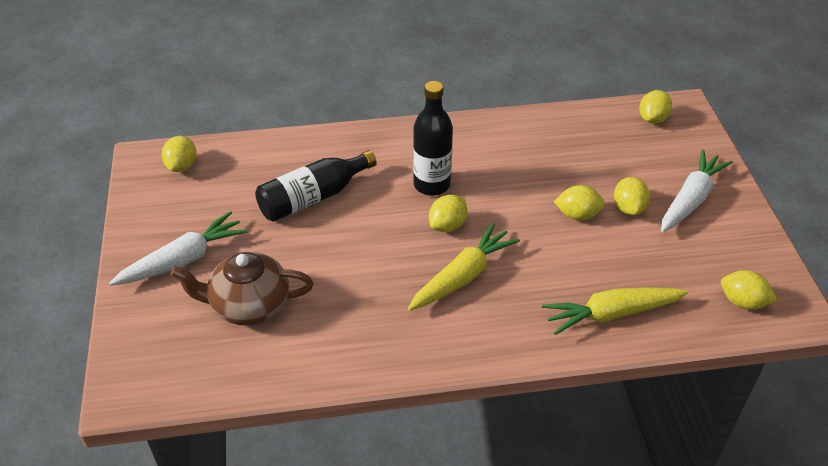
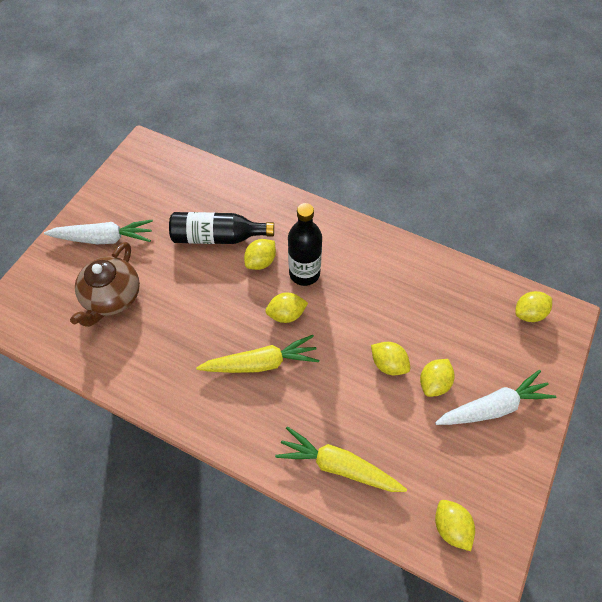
camera: 35 degrees right, 15 degrees up
yellow lemon [162,136,196,172] -> yellow lemon moved to [244,239,276,270]
brown teapot [171,252,313,326] -> brown teapot turned 105 degrees counterclockwise [70,242,140,327]

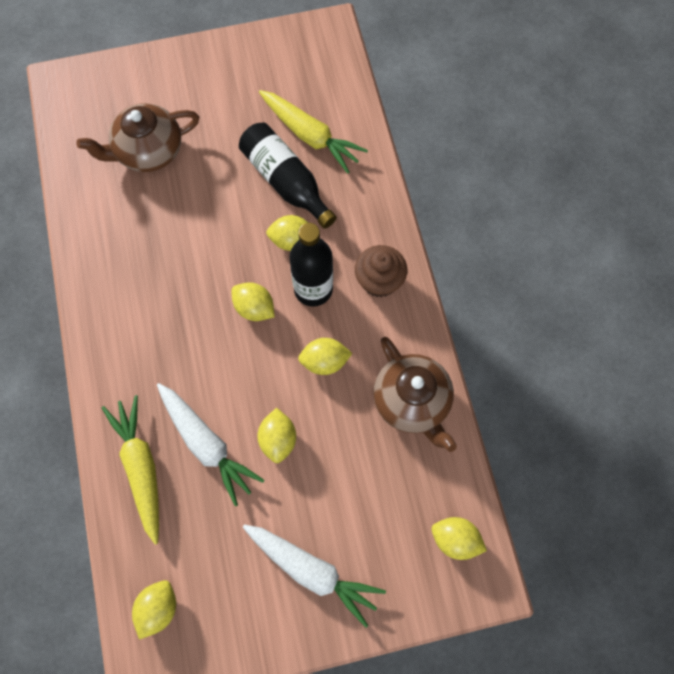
camera: 50 degrees right, 10 degrees up
white carrot [44,220,153,244] -> white carrot moved to [157,383,264,506]
yellow carrot [196,335,319,373] -> yellow carrot moved to [259,90,368,174]
yellow lemon [420,359,454,397] -> yellow lemon moved to [298,338,353,375]
none -> brown cupcake [355,245,407,297]
none -> brown teapot [373,337,457,452]

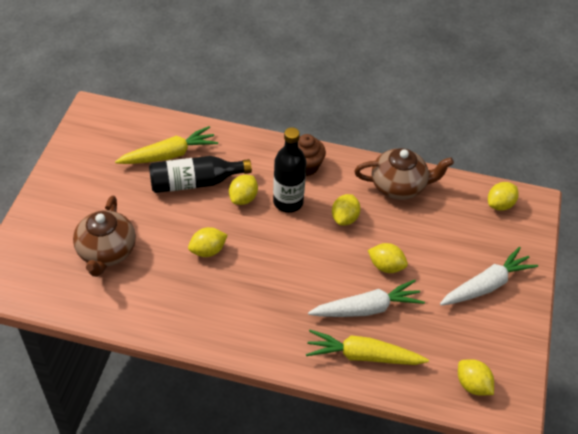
camera: 65 degrees left, 20 degrees down
yellow lemon [232,282,275,321] -> yellow lemon moved to [188,227,228,257]

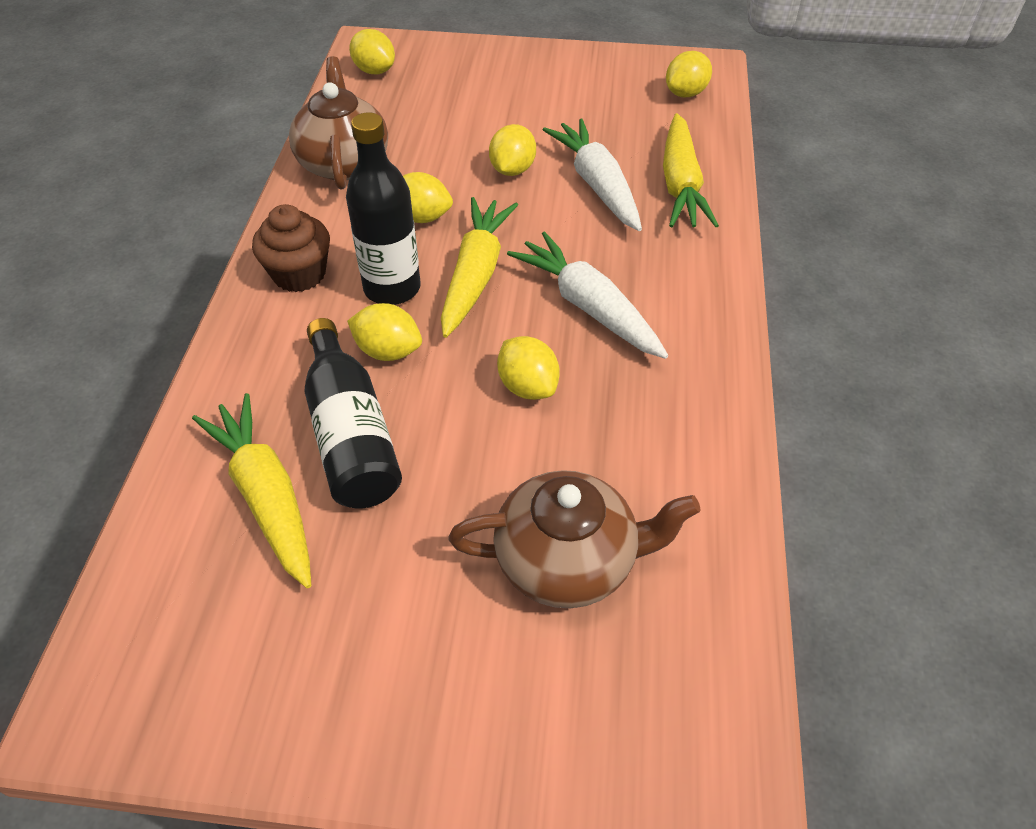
camera: 95 degrees left, 0 degrees up
white carrot [440,247,538,306] -> white carrot moved to [507,231,668,359]
none -> yellow carrot [441,197,518,338]

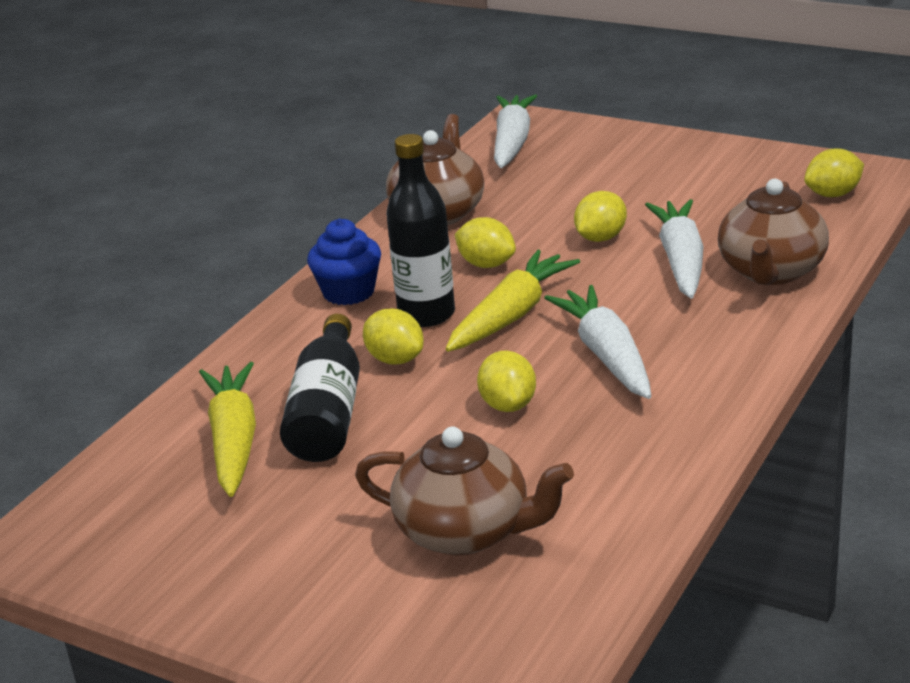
camera: 25 degrees right, 20 degrees down
brown cupcake [252,204,330,292] -> blue cupcake [307,219,381,305]
yellow lemon [349,29,395,74] -> white carrot [494,94,537,168]
yellow carrot [663,113,719,227] -> brown teapot [718,179,829,285]

